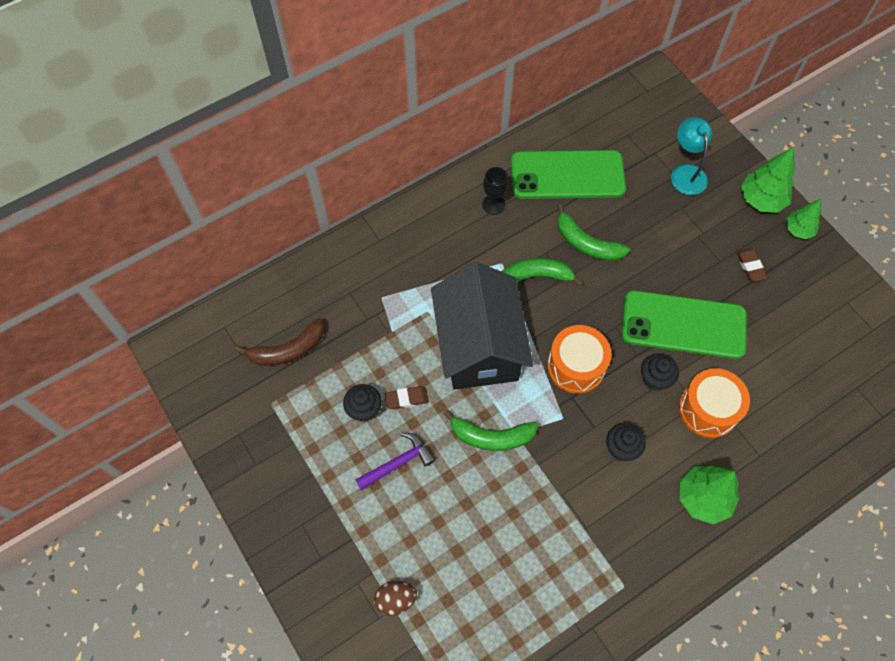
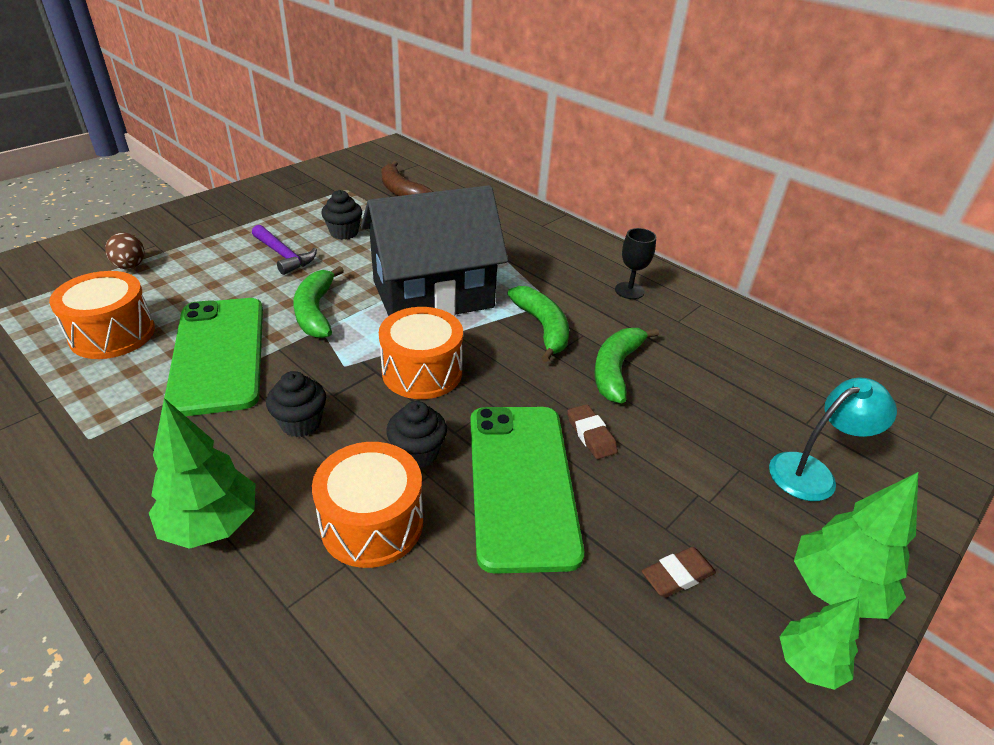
camera: 75 degrees right, 25 degrees down
brown eraser [385,386,429,409] -> brown eraser moved to [567,404,618,459]
green phone [511,150,626,199] -> green phone moved to [164,298,263,416]
none -> orange drum [49,271,155,359]

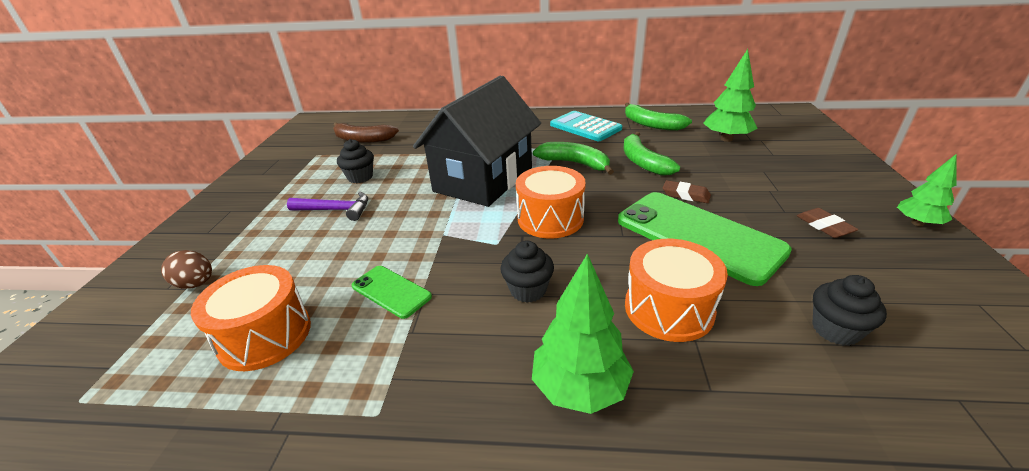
camera: 35 degrees left, 5 degrees down
green phone [164,298,263,416] -> green phone [352,266,432,319], size x0.48
green banana [293,266,344,338] -> green banana moved to [625,103,692,131]
black cupcake [386,401,447,468] -> black cupcake moved to [813,275,887,346]
black goblet [615,228,656,299] -> turquoise calculator [550,111,622,141]
brown eraser [642,547,716,598] -> brown eraser turned 45 degrees counterclockwise [797,208,859,238]
turquoise lamp [769,378,897,501] -> none
green tree [794,472,918,619] -> green tree moved to [703,49,758,142]

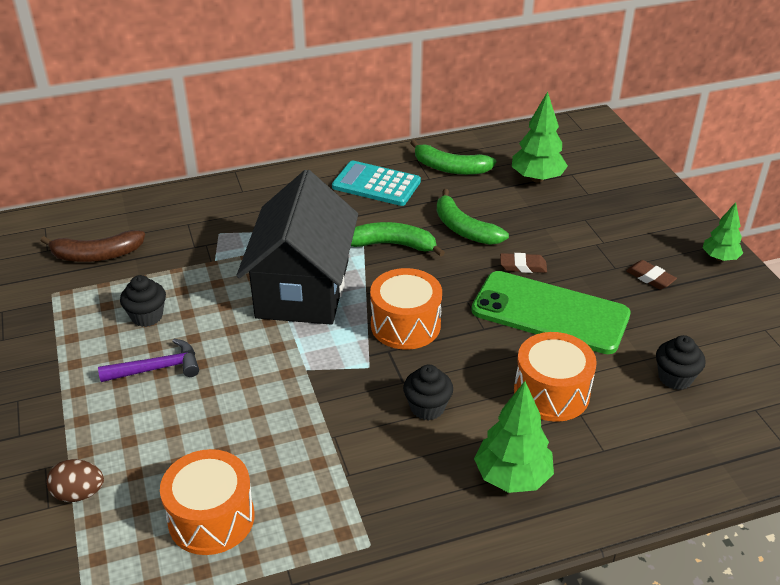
camera: 25 degrees left, 5 degrees up
green phone [352,266,432,319] -> none

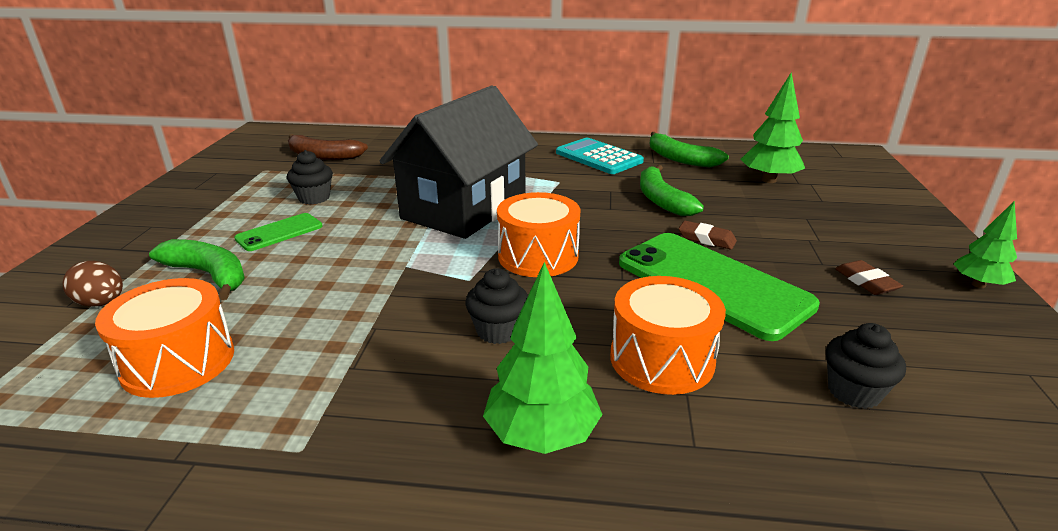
camera: 25 degrees right, 10 degrees down
purple hammer [98,339,199,382] -> green phone [234,213,322,251]
green banana [351,222,445,257] -> green banana moved to [149,239,245,300]

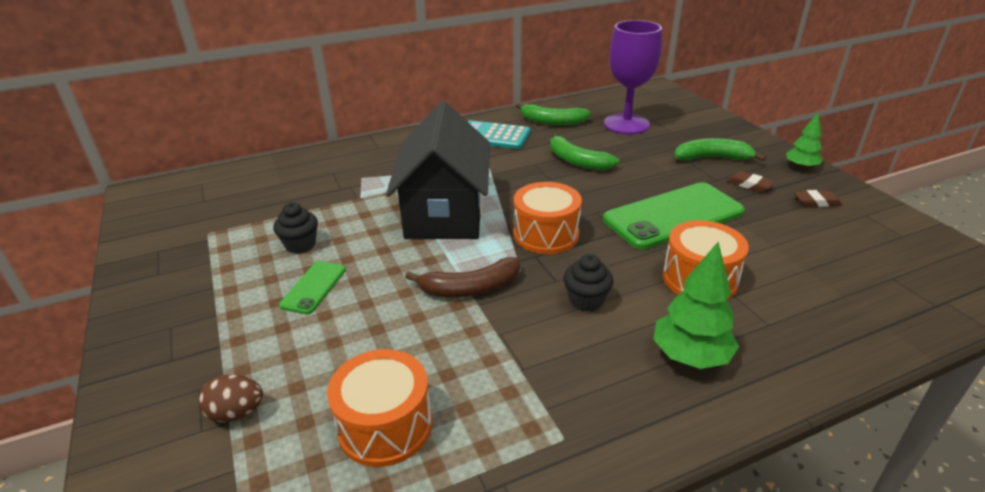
camera: 30 degrees left, 5 degrees up
green banana [149,239,245,300] -> green banana moved to [675,138,766,161]
brown banana [288,134,368,160] -> brown banana moved to [405,257,520,297]
green phone [619,233,820,341] -> green phone turned 45 degrees counterclockwise [603,182,745,250]
brown eraser [678,221,737,250] -> brown eraser moved to [794,190,842,207]
green tree [740,72,805,183] -> purple goblet [604,20,662,134]
black cupcake [826,323,906,409] -> none

